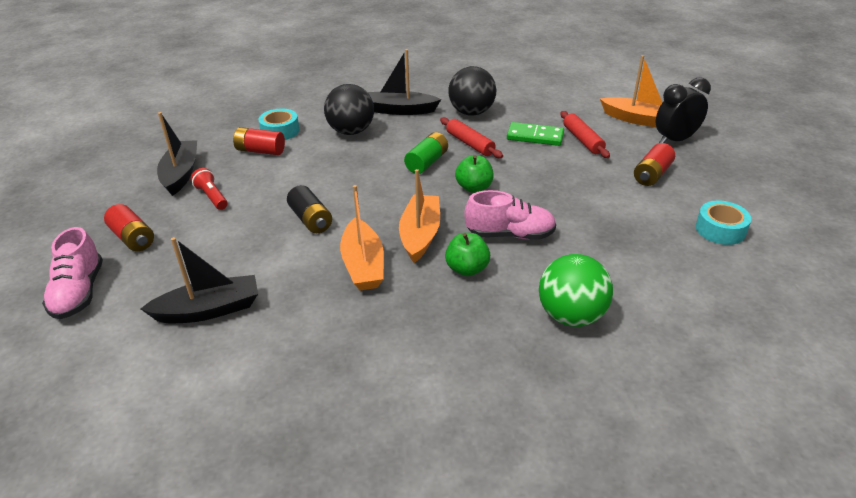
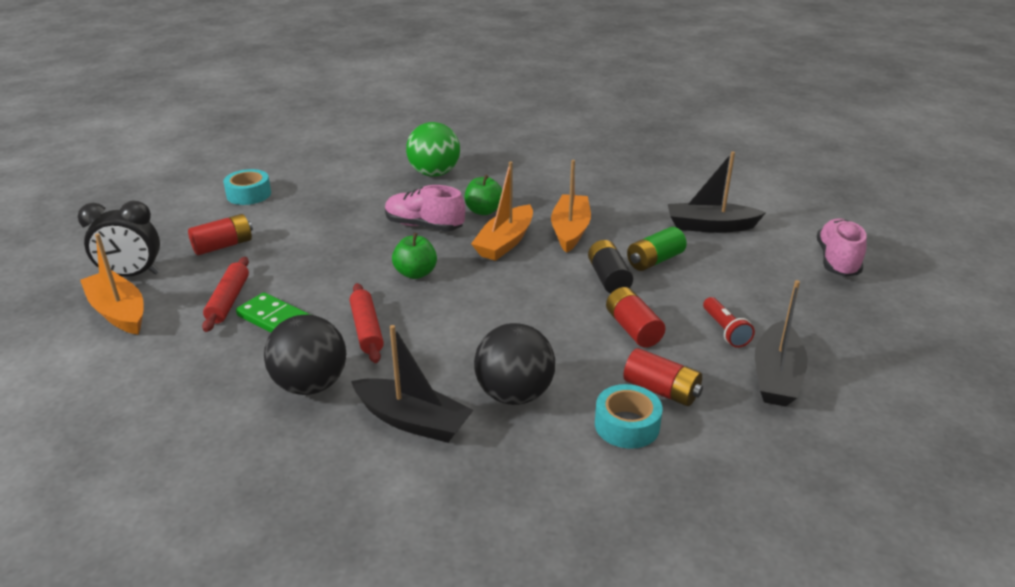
camera: 160 degrees left, 5 degrees down
red battery [104,204,154,251] -> red battery moved to [606,287,665,348]
green battery [404,132,448,174] -> green battery moved to [627,227,687,271]

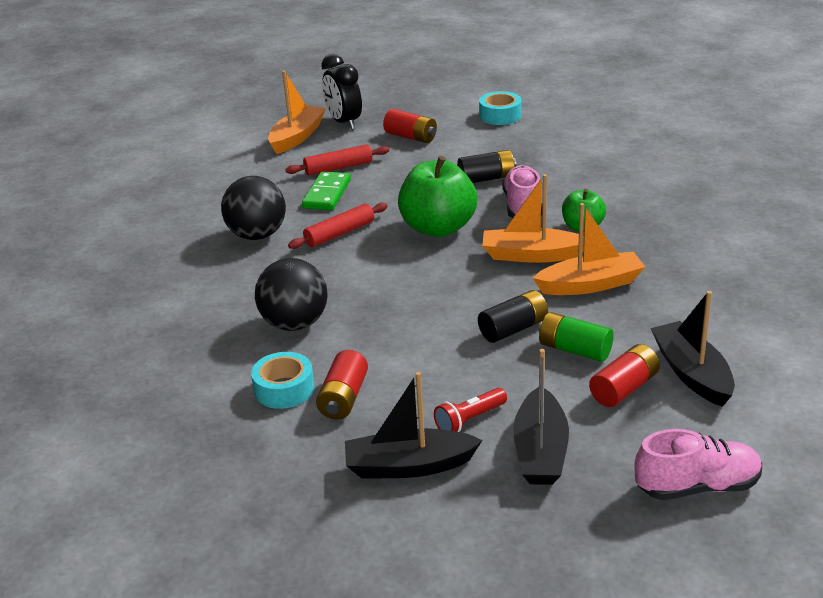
camera: 70 degrees right, 0 degrees up
black boat [351,325,474,443] -> black boat moved to [513,349,569,485]
green apple [392,233,437,279] -> green apple [398,156,477,237], size x1.80
green ball [406,122,460,177] -> none
red battery [606,287,665,348] -> red battery moved to [589,344,660,407]
none -> black battery [457,150,516,183]

